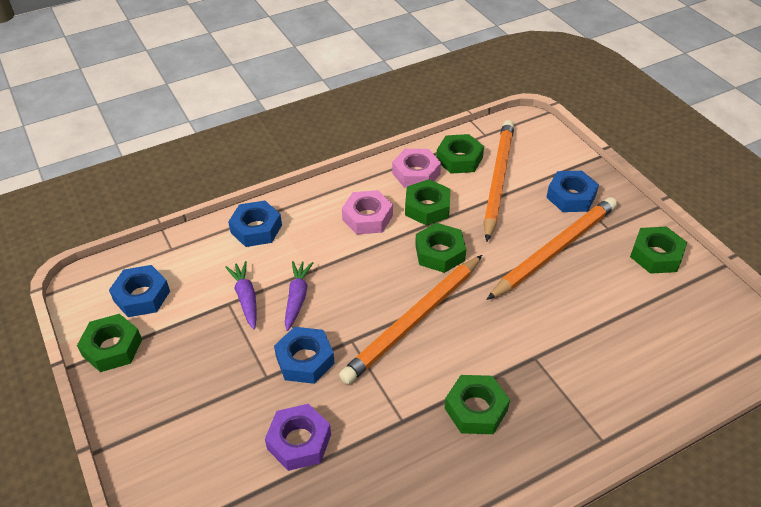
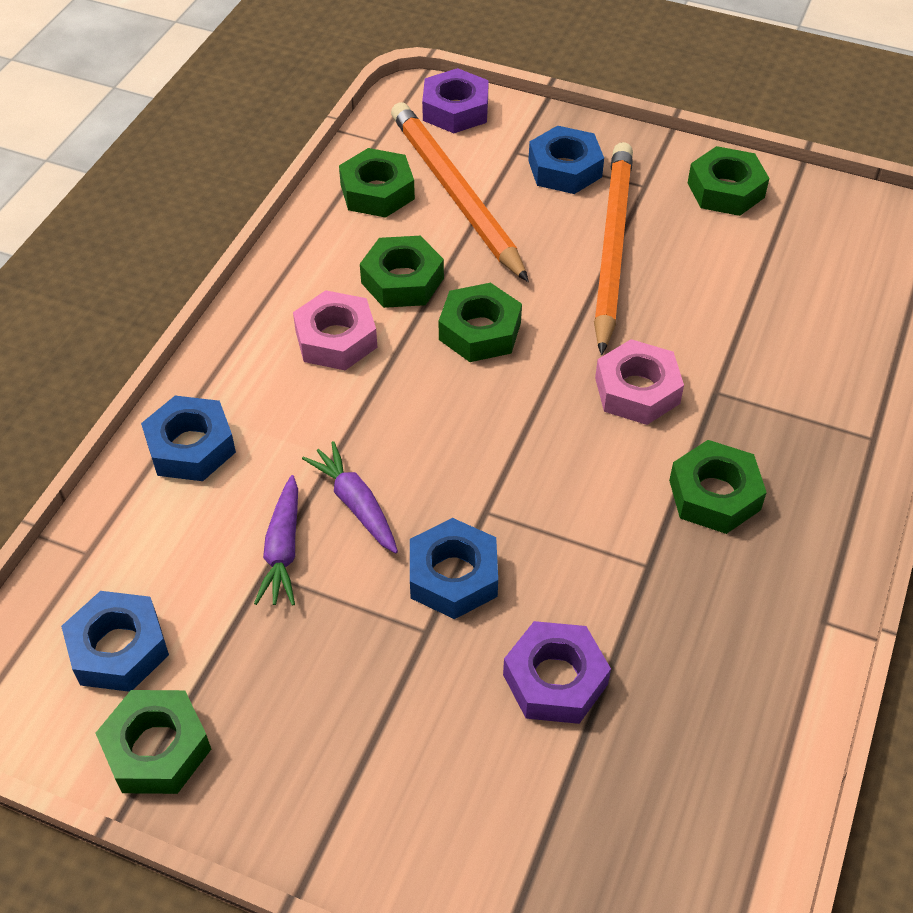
camera: 40 degrees left, 5 degrees up
purple carrot [225,261,257,329] -> purple carrot turned 120 degrees counterclockwise [254,475,298,606]
orange pencil [339,255,482,384] -> none
pink nut [392,149,441,188] -> pink nut moved to [595,339,684,425]
none -> purple nut [422,68,489,133]

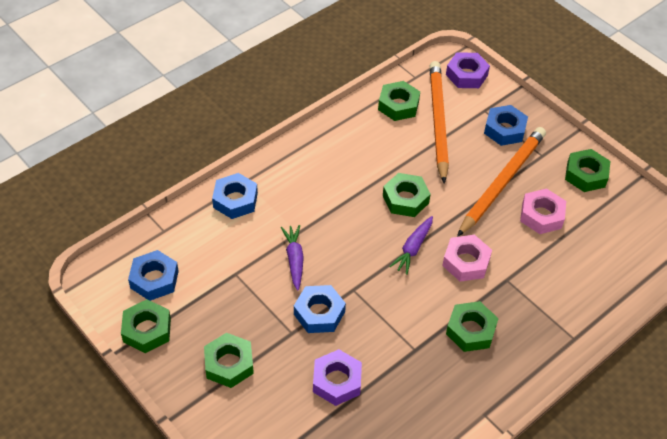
camera: 25 degrees right, 0 degrees up
purple carrot [254,475,298,606] -> purple carrot moved to [389,216,433,275]
pink nut [293,290,377,370] -> pink nut moved to [520,188,566,234]
green nut [360,236,444,308] -> green nut moved to [204,333,254,388]

